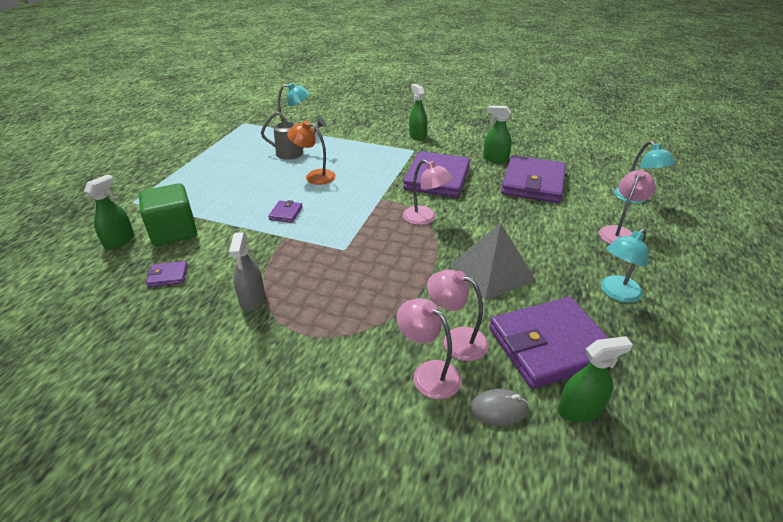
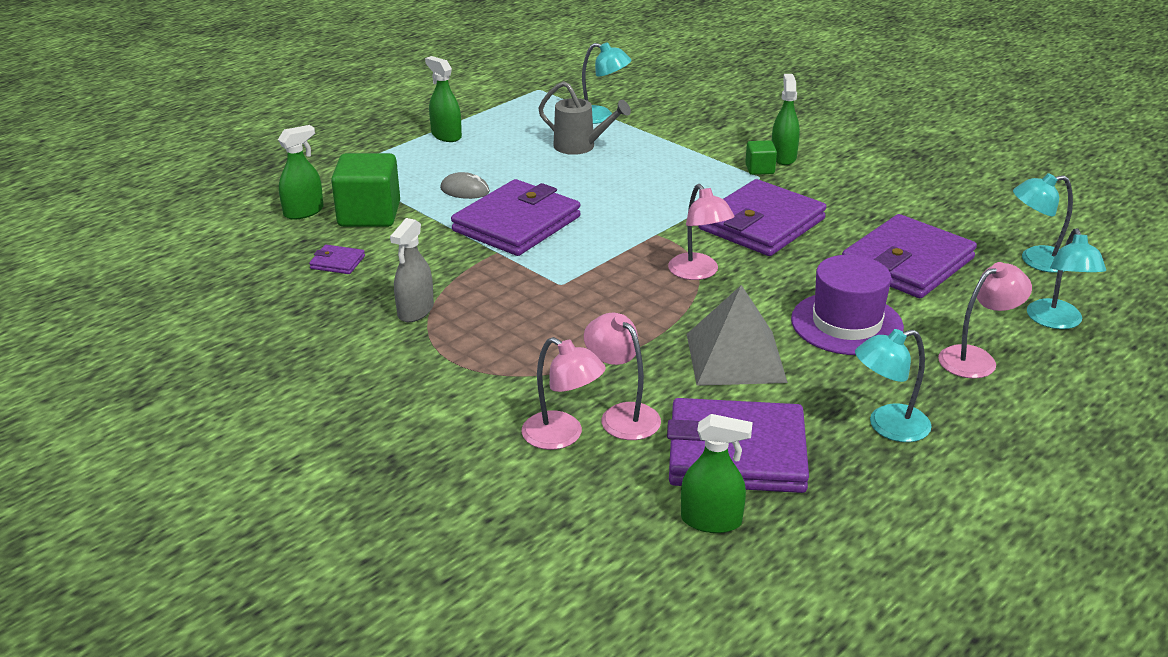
camera: 25 degrees right, 5 degrees down
purple wallet [268,200,303,223] -> purple wallet [451,179,581,256], size x2.42
orange lamp [287,121,336,185] -> none
pink lamp [397,298,462,399] -> pink lamp turned 150 degrees clockwise [522,337,606,450]
grey mouse [470,389,529,426] -> grey mouse moved to [440,172,490,199]
green spray bottle [483,105,512,163] -> green spray bottle moved to [425,56,462,142]
none -> green cube [745,140,777,175]
none -> purple hat [791,255,904,355]
none -> turquoise lamp [1013,173,1073,273]

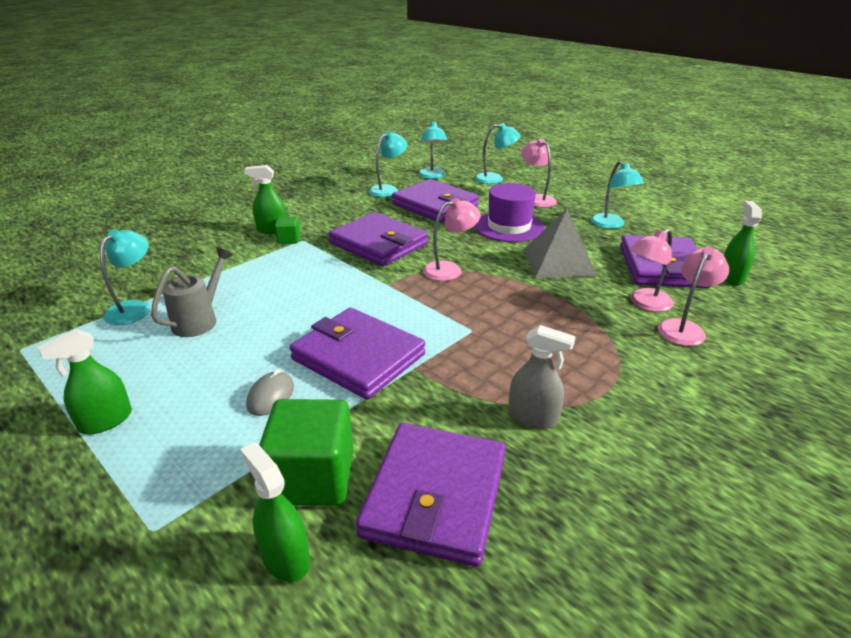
camera: 90 degrees left, 0 degrees up
purple wallet [309,245,365,274] -> purple wallet [356,423,505,567], size x2.42
none -> turquoise lamp [369,131,407,197]

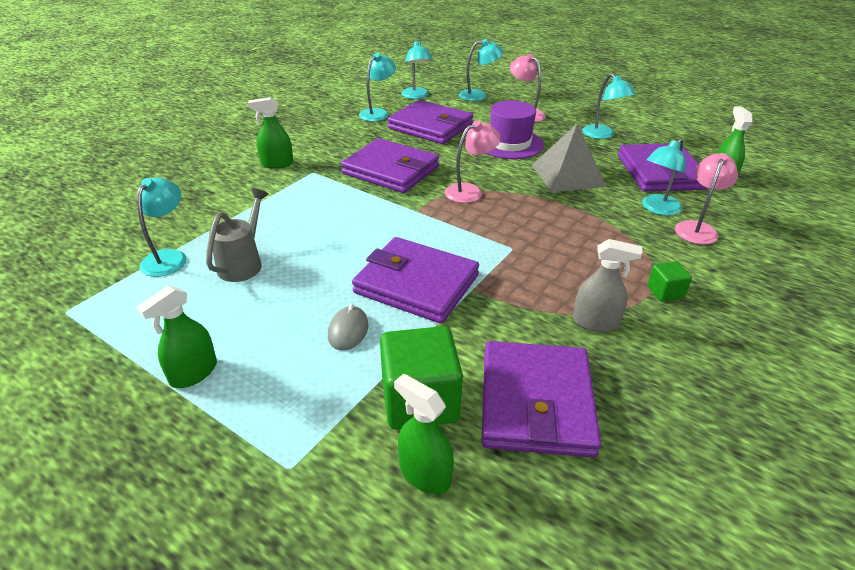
camera: 10 degrees left, 5 degrees up
green cube [275,216,300,244] -> green cube moved to [647,261,692,301]
pink lamp [629,228,674,312] -> turquoise lamp [642,138,686,216]

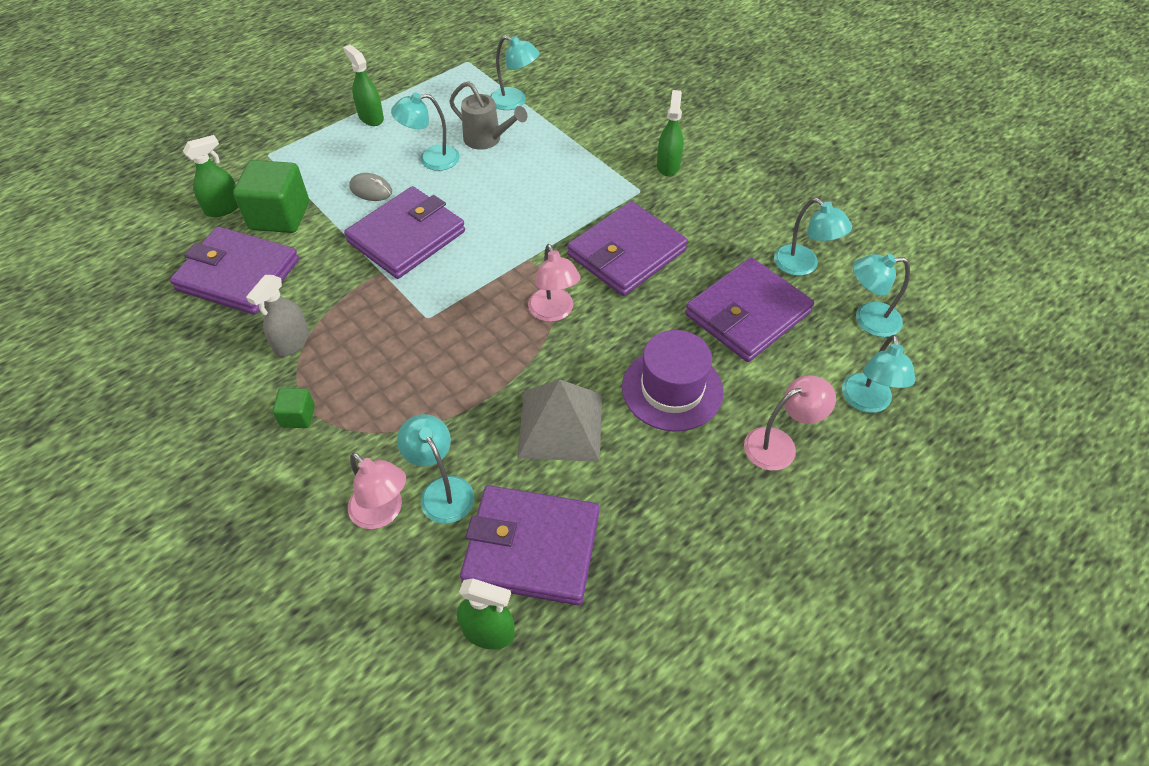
camera: 105 degrees right, 15 degrees up
turquoise lamp [582,73,635,139] -> turquoise lamp moved to [391,93,460,171]

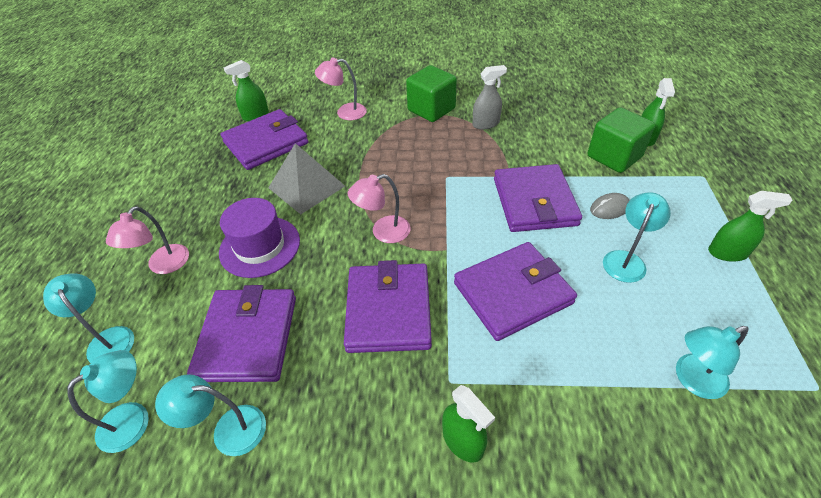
camera: 135 degrees right, 5 degrees down
purple wallet [170,227,299,315] -> purple wallet moved to [454,242,577,341]
grey spray bottle [246,275,309,357] -> grey spray bottle turned 90 degrees clockwise [473,65,507,129]
green cube [273,388,315,428] -> green cube [406,65,457,122], size x2.03
turquoise lamp [397,414,474,524] -> none
grey watering can [449,81,527,150] -> none
pink lamp [528,244,581,322] -> pink lamp turned 45 degrees counterclockwise [348,174,410,243]

